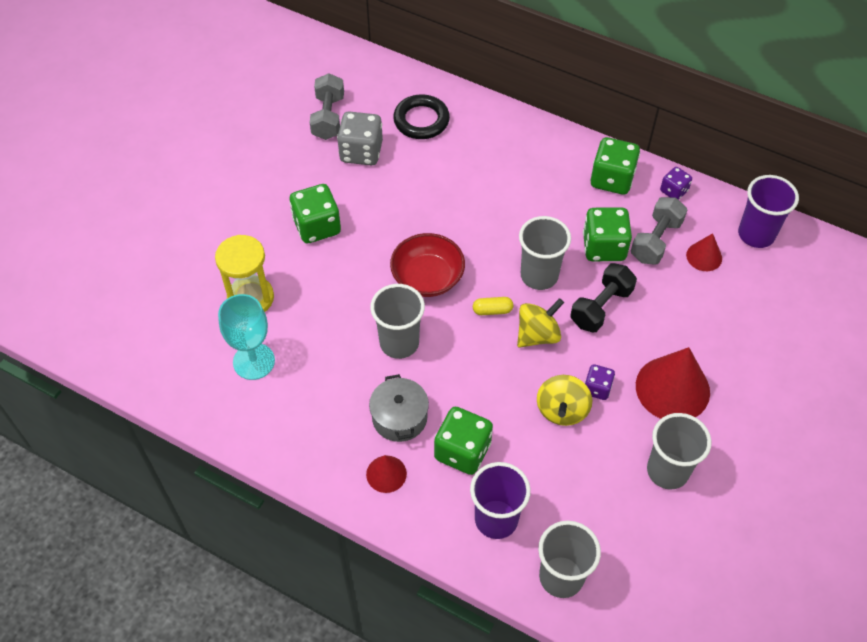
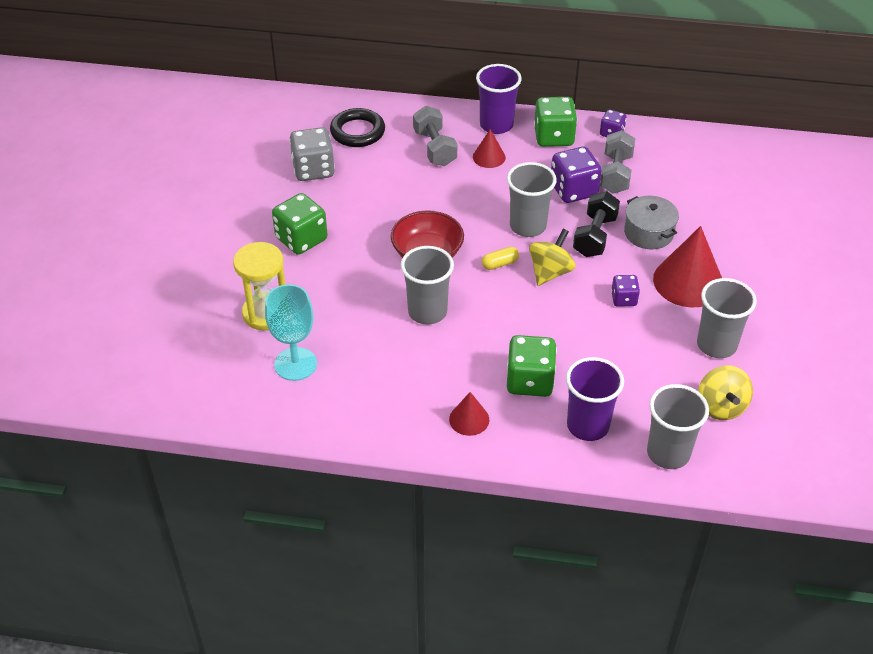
camera: 20 degrees left, 10 degrees down
grey dumbbell [310,73,344,140] -> grey dumbbell moved to [413,106,457,166]
grey pot [369,374,429,442] -> grey pot moved to [624,196,679,249]
yellow spinning top [537,375,592,426] -> yellow spinning top moved to [698,365,753,420]
green dice [583,207,632,261] -> purple dice [551,147,602,203]
red cone [686,233,722,271] -> red cone moved to [473,129,506,168]
purple cup [738,175,799,248] -> purple cup moved to [476,64,522,134]

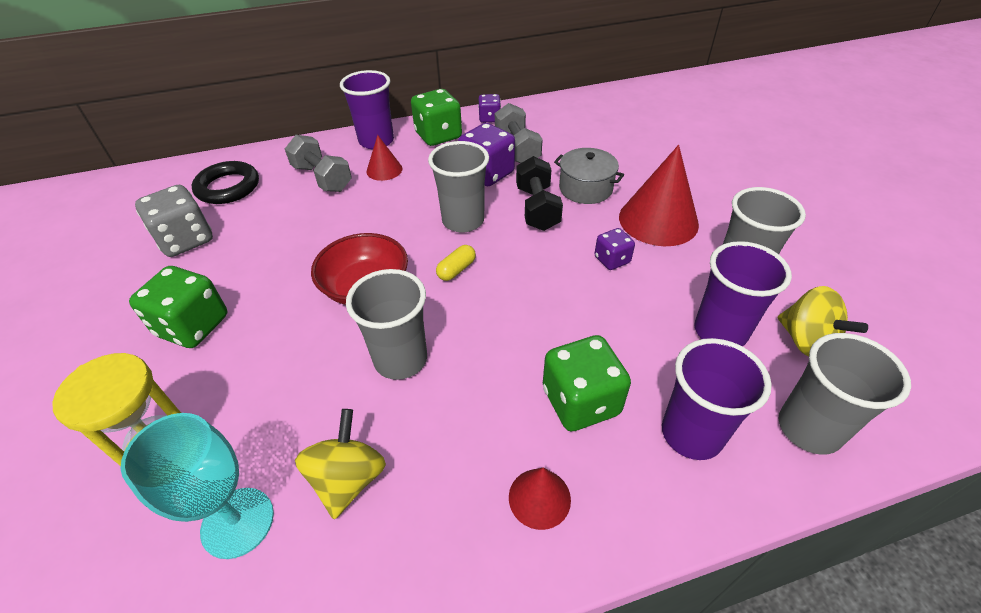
camera: 25 degrees left, 0 degrees up
yellow spinning top [529,229,576,286] -> yellow spinning top moved to [295,409,386,519]
none -> purple cup [694,241,792,346]

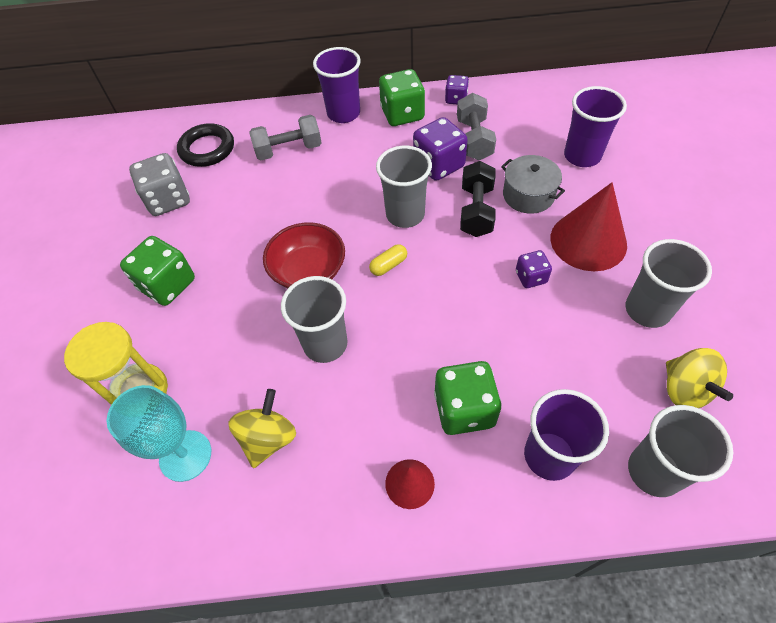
camera: 15 degrees right, 10 degrees up
grey dumbbell [285,135,352,192] -> grey dumbbell turned 75 degrees counterclockwise [249,115,322,160]
red cone [366,135,402,181] -> none
purple cup [694,241,792,346] -> purple cup moved to [564,86,627,167]

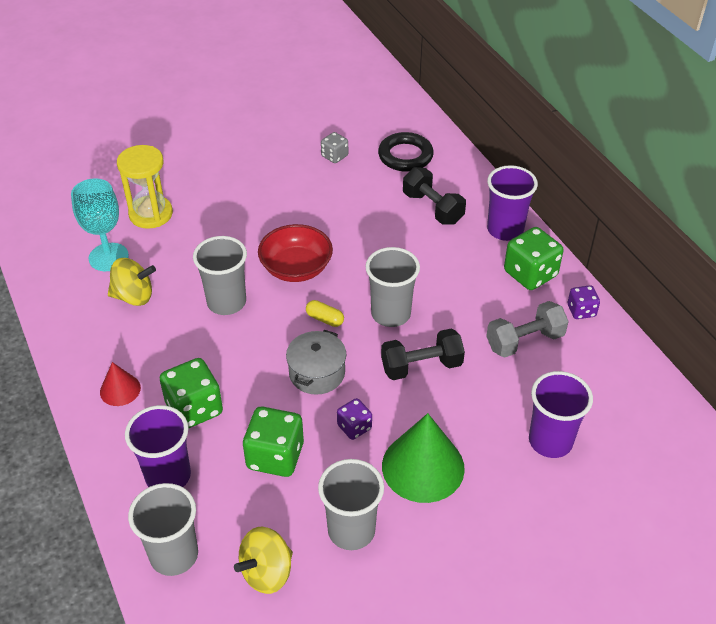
camera: 65 degrees right, 10 degrees down
green dice [120,236,195,306] -> green dice moved to [243,407,304,477]
grey dice [129,153,190,216] -> grey dice [321,132,348,163], size x0.56
grey dumbbell [249,115,322,160] -> black dumbbell [403,167,466,225]
purple dice [413,117,468,181] -> none
grey pot [501,155,565,214] -> grey pot moved to [286,330,346,395]
red cone [551,182,627,271] -> green cone [382,413,465,503]

